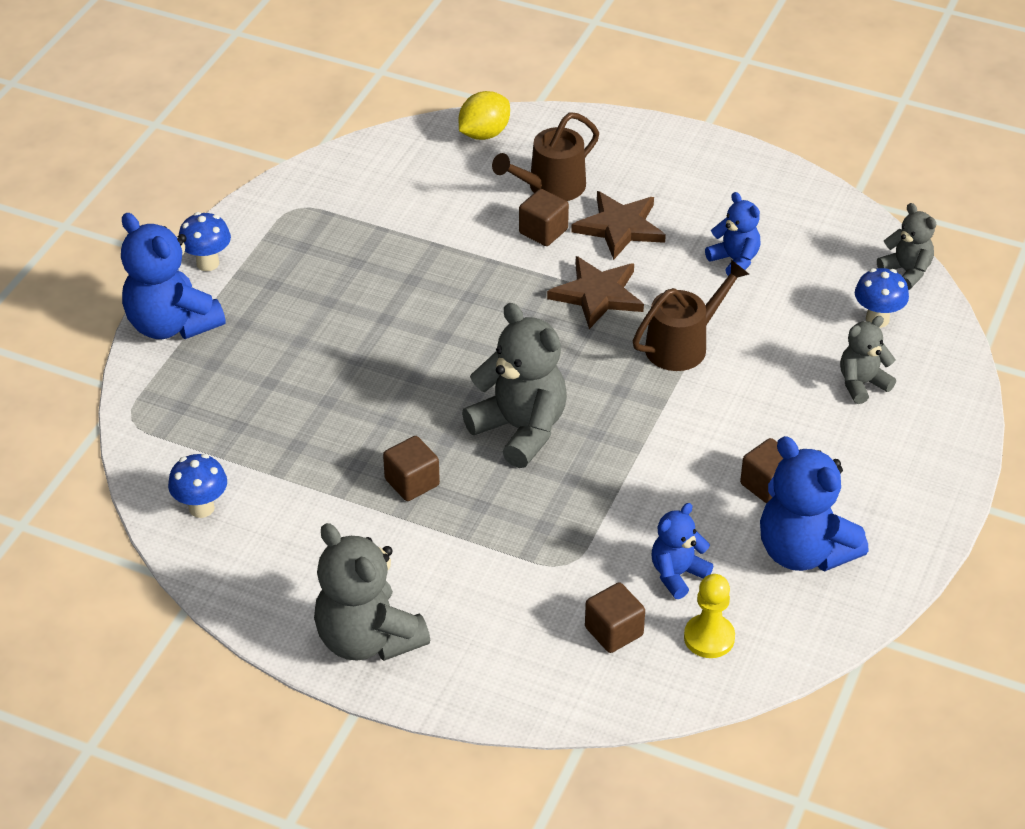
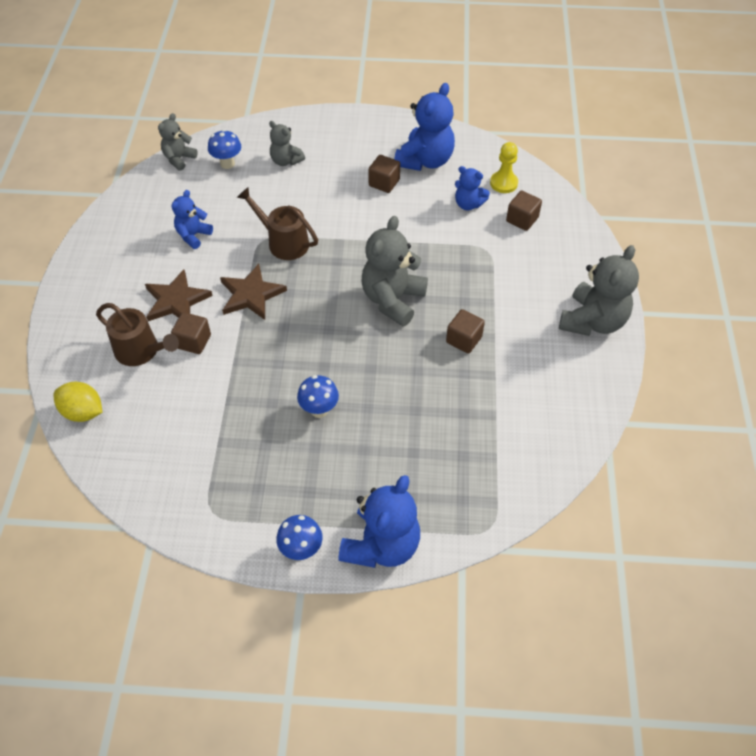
camera: 110 degrees left, 10 degrees up
blue mushroom [168,454,227,518] -> blue mushroom moved to [297,375,339,418]

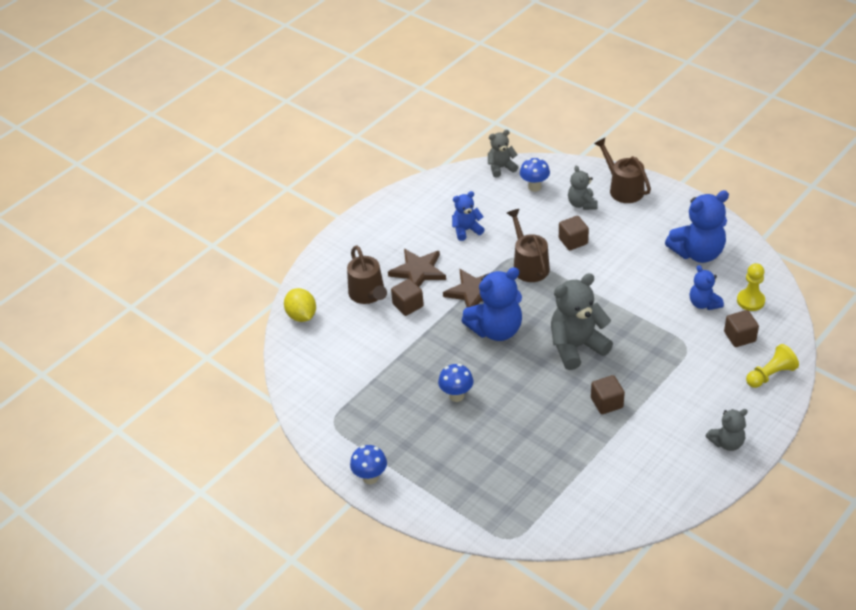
camera: 40 degrees right, 10 degrees down
blue teddy bear [338,475,420,568] -> blue teddy bear moved to [462,267,522,341]
brown cube [368,155,400,193] -> brown cube moved to [559,216,589,250]
grey teddy bear [559,245,639,336] -> grey teddy bear [706,409,748,451], size x0.57
none -> brown watering can [594,138,651,203]
none -> yellow pawn [746,344,799,388]

